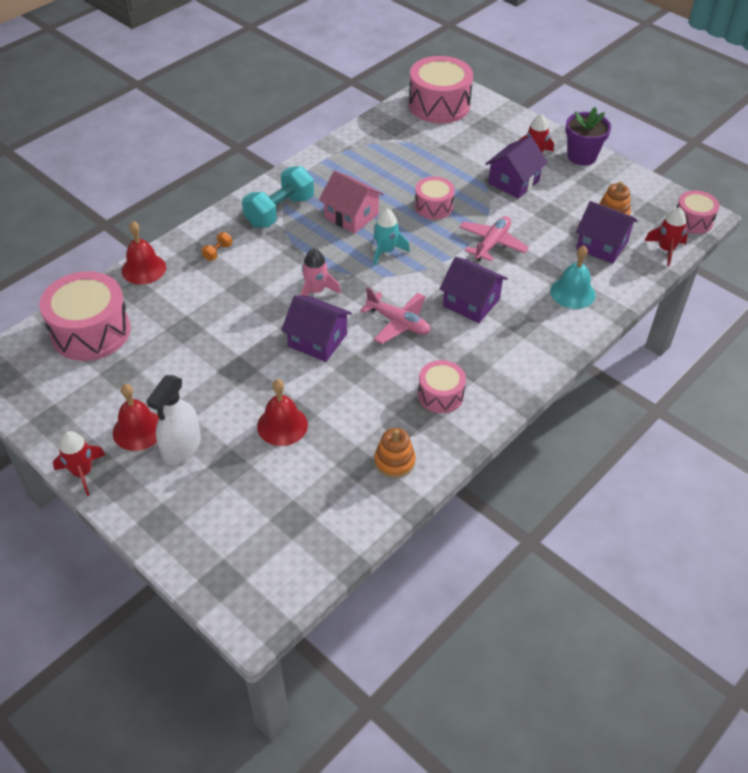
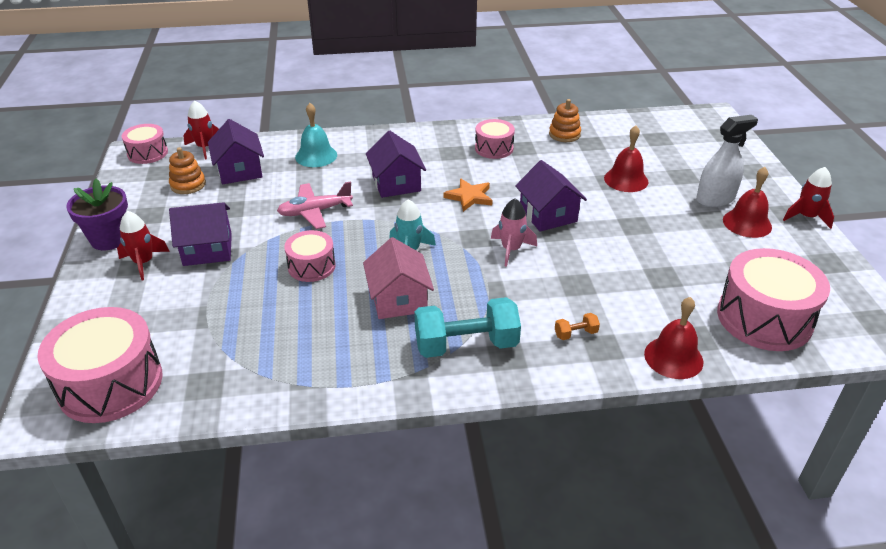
camera: 140 degrees left, 10 degrees down
pink plane [360,287,430,344] -> orange star [443,178,493,212]

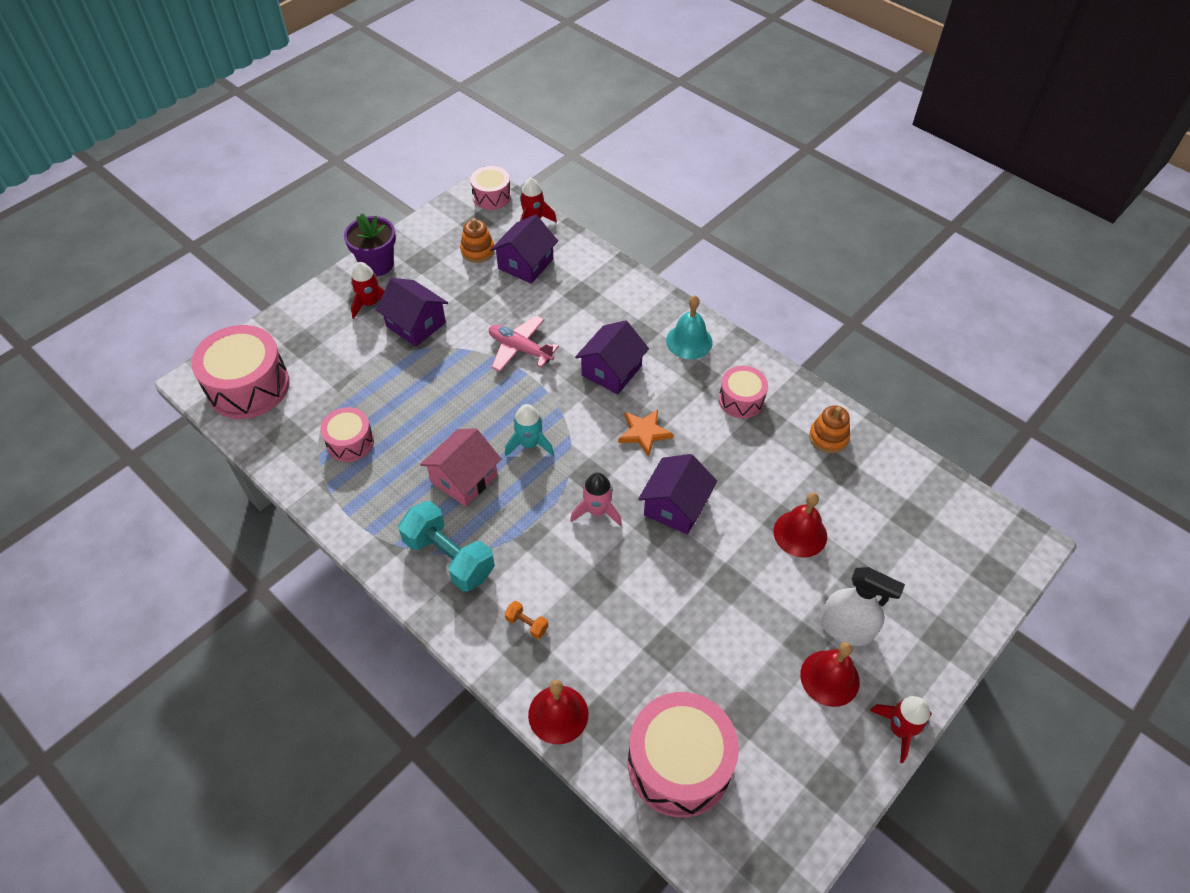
camera: 50 degrees right, 15 degrees up
pink drum [284,230,336,282] -> pink drum moved to [320,407,374,462]
turquoise bell [295,103,337,167] -> turquoise bell moved to [666,296,713,359]

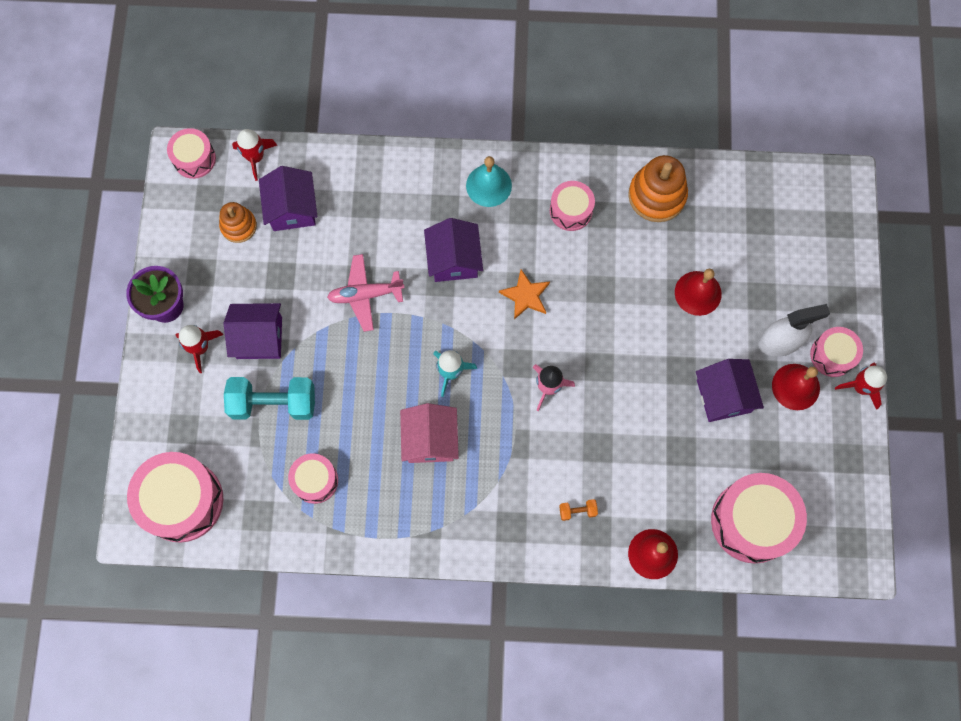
camera: 40 degrees left, 20 degrees up
turquoise dumbbell [398,501,495,592] -> turquoise dumbbell moved to [224,377,315,420]
purple house [638,454,717,534] -> purple house moved to [696,359,764,422]
orange stacking toy [809,405,850,453] -> orange stacking toy [628,155,688,222], size x1.61
none -> pink drum [810,327,863,377]

